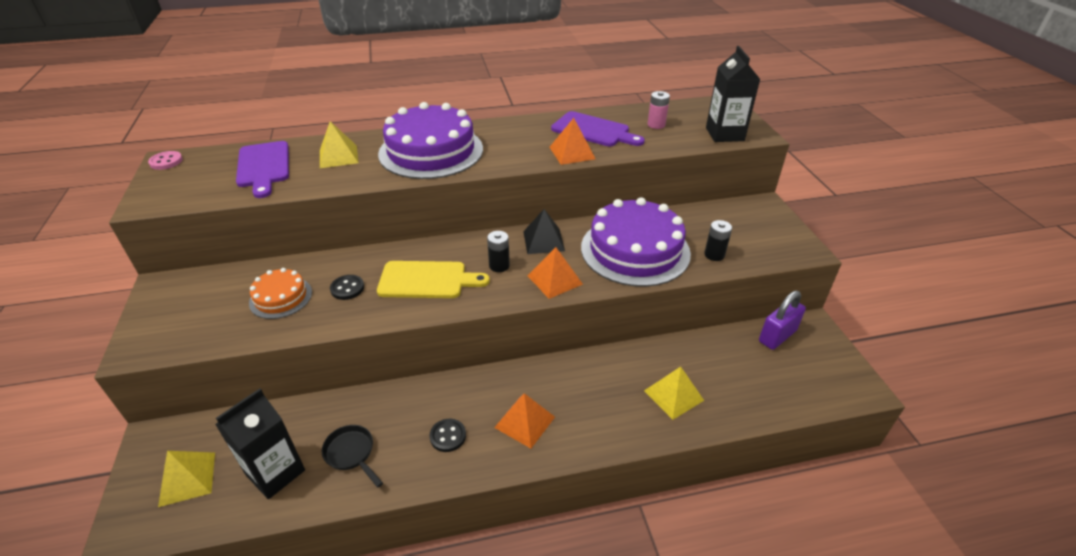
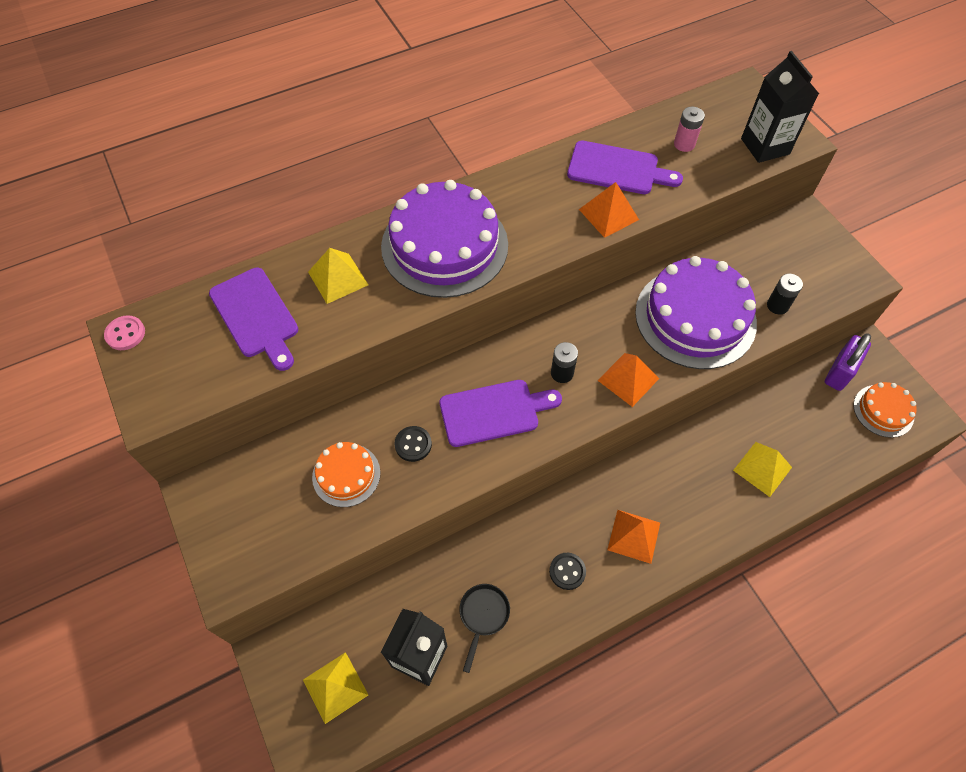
camera: 15 degrees left, 20 degrees up
black pan [322,425,383,488] -> black pan turned 75 degrees clockwise [459,584,510,673]
yellow cutting board [377,261,490,298] -> purple cutting board [439,380,562,447]
black pyramid [523,209,565,254] -> none
none -> orange cake [853,382,917,438]

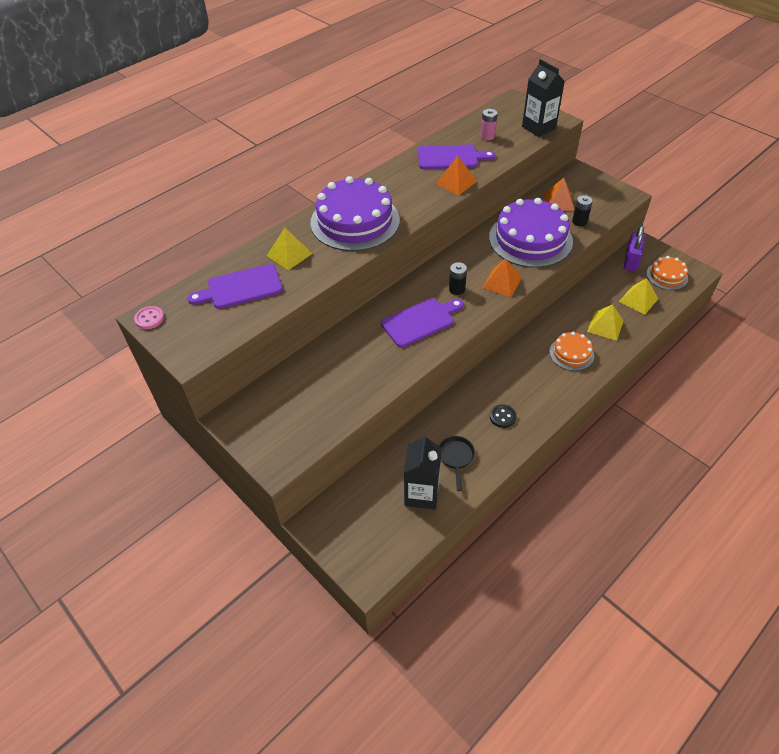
camera: 15 degrees left, 10 degrees down
purple cutting board [209,268,298,371] -> purple cutting board turned 120 degrees clockwise [188,264,283,309]
yellow pyramid [303,652,368,724] -> yellow pyramid moved to [619,278,658,315]
orange cake [312,442,380,507] -> orange cake moved to [549,332,594,371]
black button [395,426,432,462] -> none
orange pyramid [607,510,660,564] -> orange pyramid moved to [544,178,574,211]

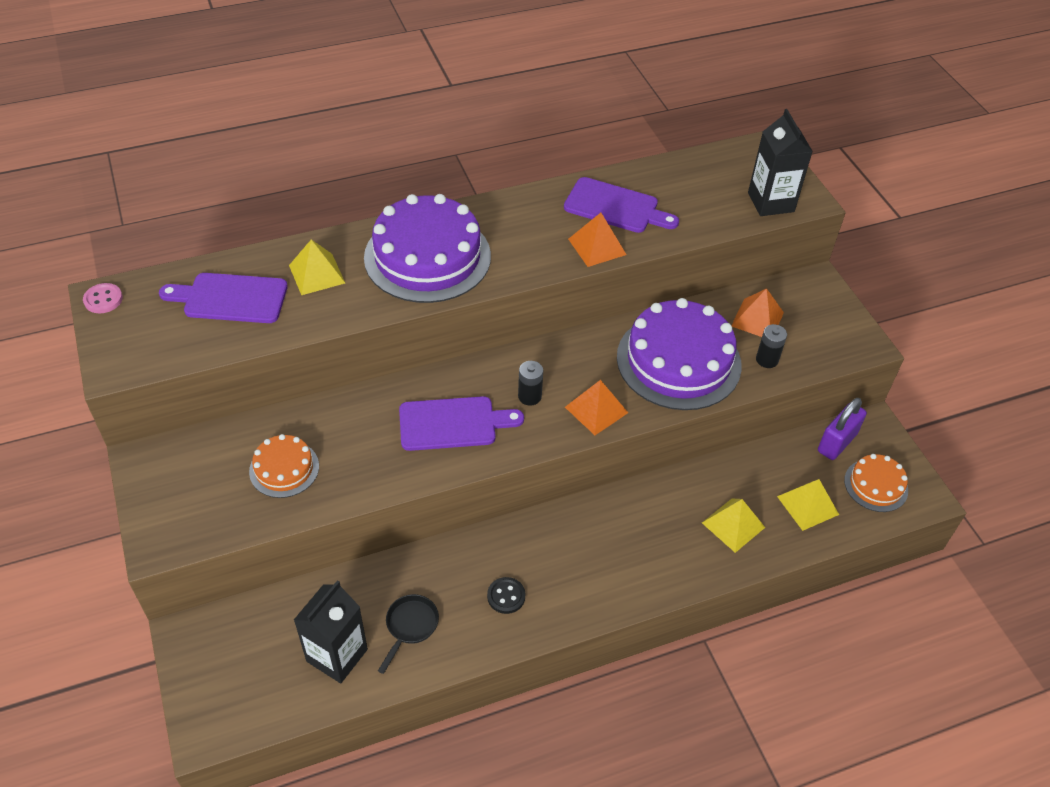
camera: 20 degrees right, 0 degrees up
pink battery [481,109,498,140] -> none
orange cake [549,332,594,371] -> orange cake moved to [249,434,319,498]

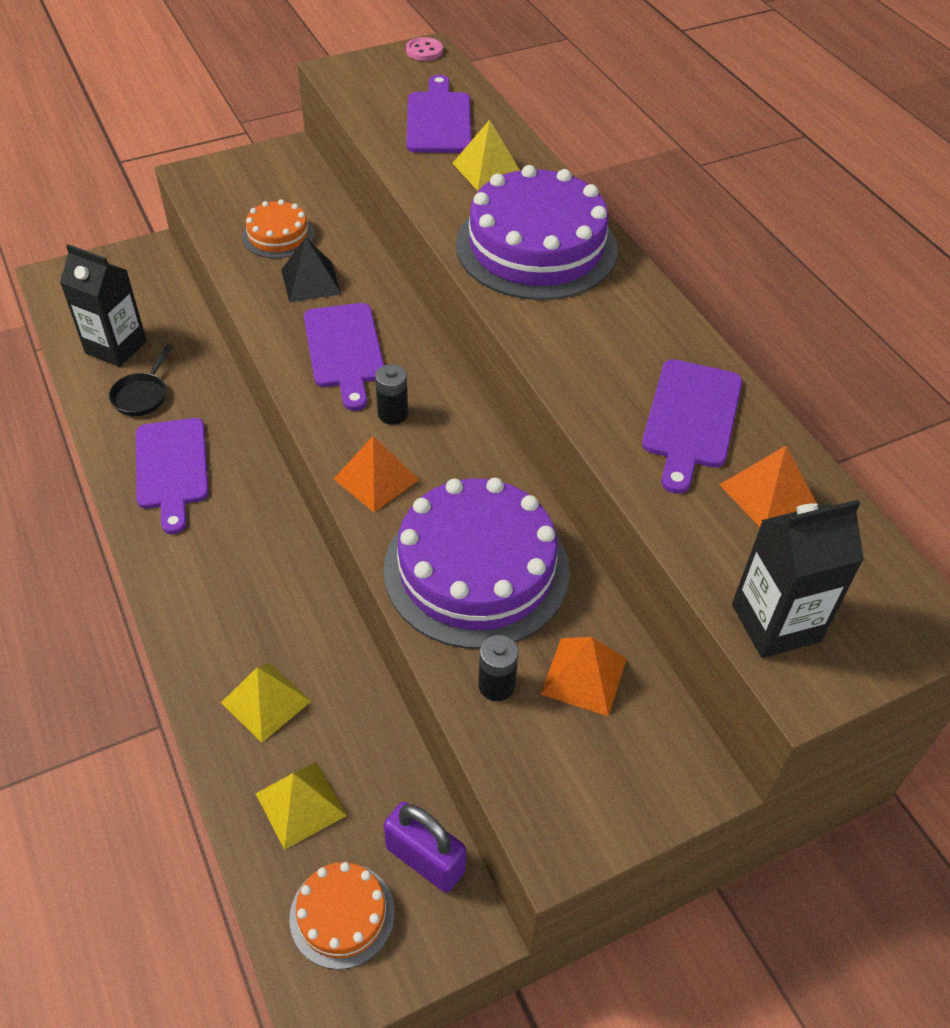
camera: 85 degrees right, 0 degrees up
black pan [378,594,439,674] -> black pan turned 90 degrees clockwise [109,344,173,416]
black button [487,577,525,614] -> purple cutting board [136,418,209,534]
orange pyramid [568,213,627,267] -> orange pyramid moved to [719,446,817,527]
none -> black pyramid [281,237,341,303]

